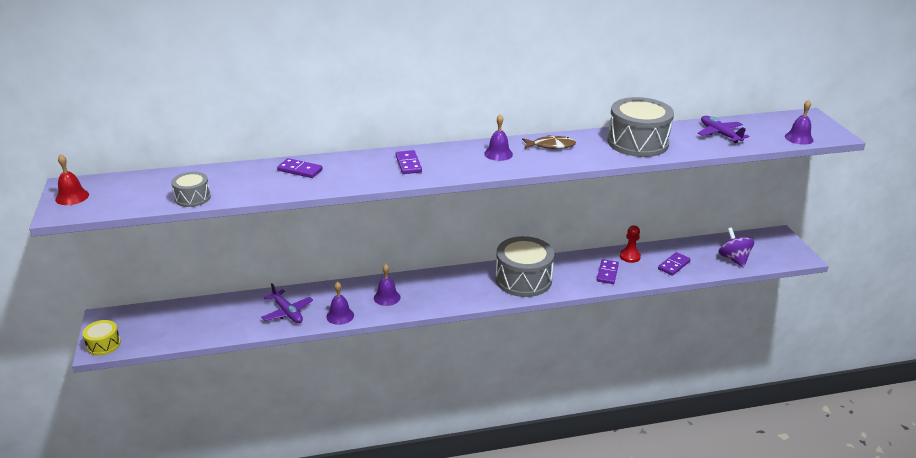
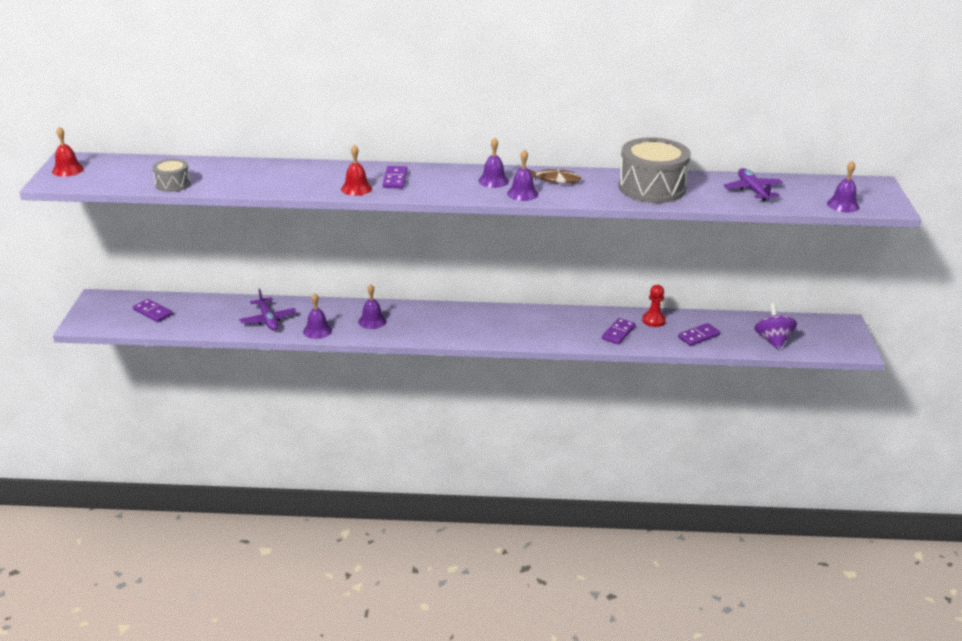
camera: 15 degrees right, 0 degrees up
yellow drum [82,320,121,356] -> none
purple domino [277,158,322,178] -> purple domino moved to [133,299,173,322]
grey drum [495,236,554,297] -> none
none -> red bell [341,144,372,196]
none -> purple bell [507,149,538,201]

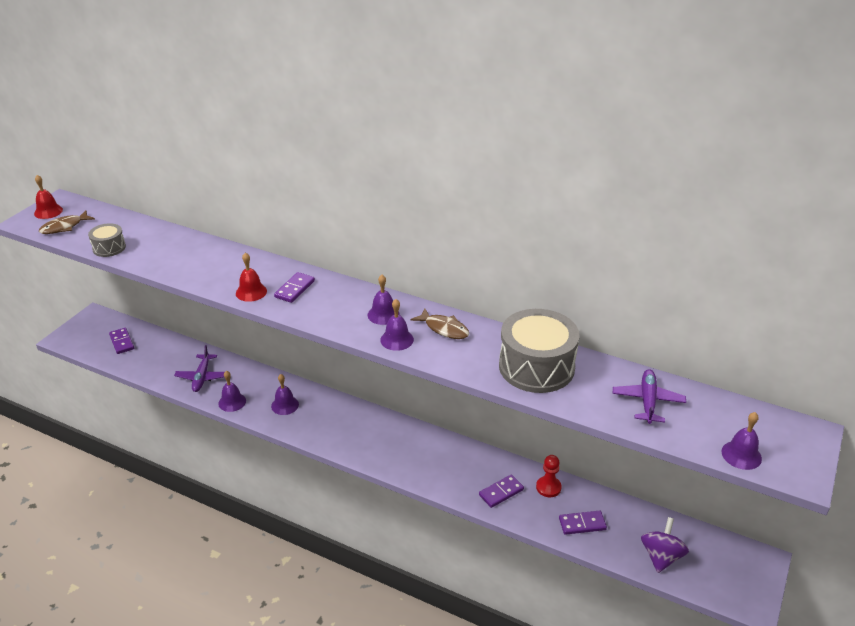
camera: 25 degrees right, 5 degrees up
none -> brown fish [39,211,95,234]

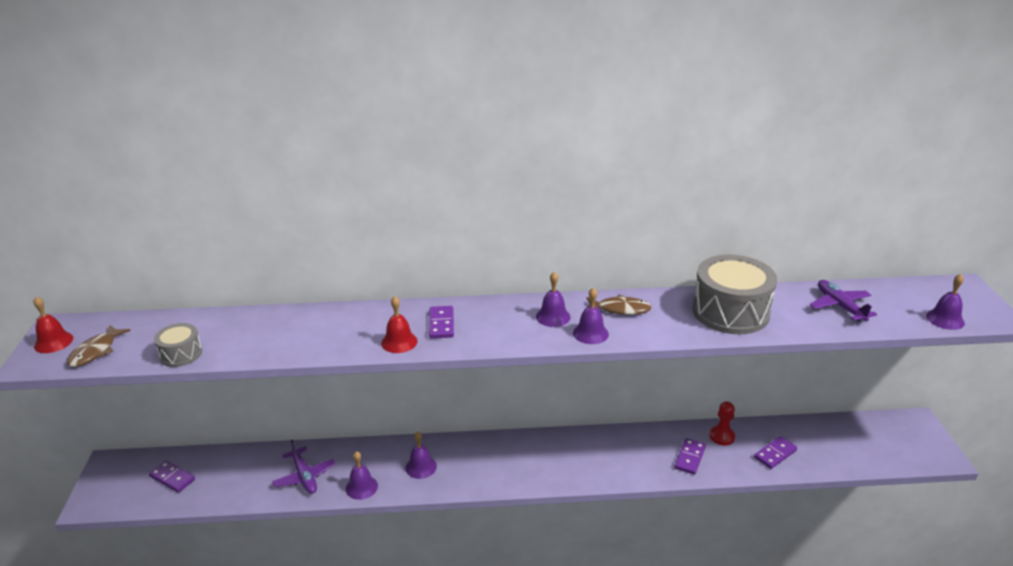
camera: 30 degrees left, 5 degrees down
purple spinning top [641,517,689,573] -> none

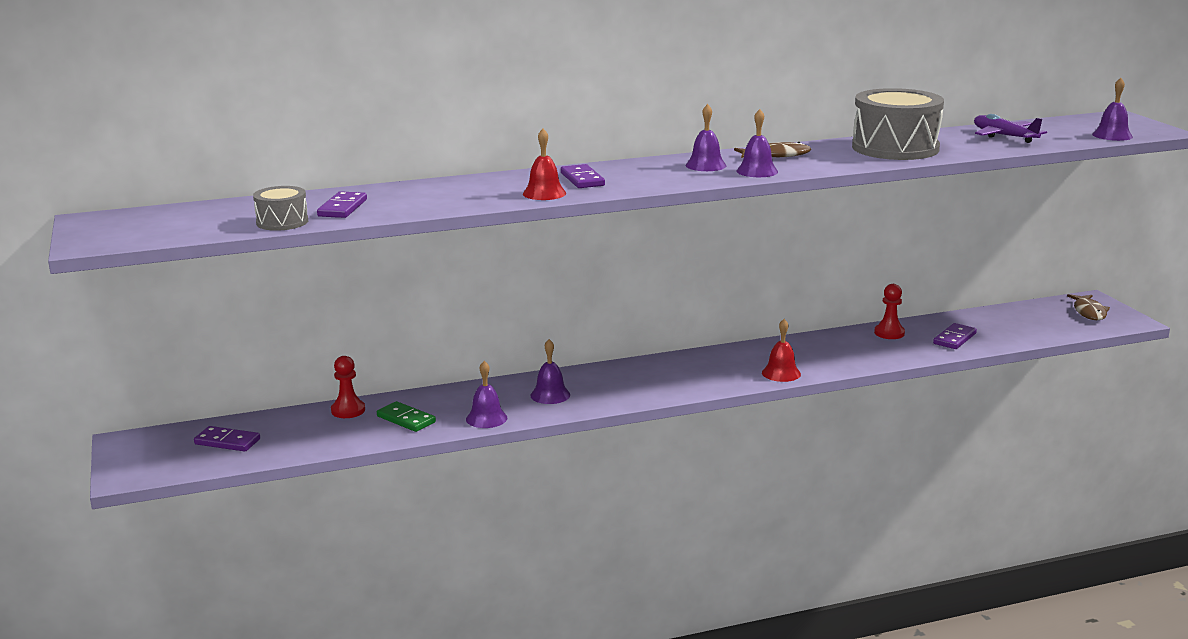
camera: 15 degrees left, 10 degrees down
red bell [33,297,73,353] -> red bell moved to [762,319,801,382]
brown fish [66,325,131,367] -> brown fish moved to [1067,294,1110,320]
purple plane [272,440,335,494] -> green domino [377,401,436,432]
purple domino [674,438,706,475] -> purple domino moved to [317,191,367,218]
none -> red pawn [331,356,365,418]

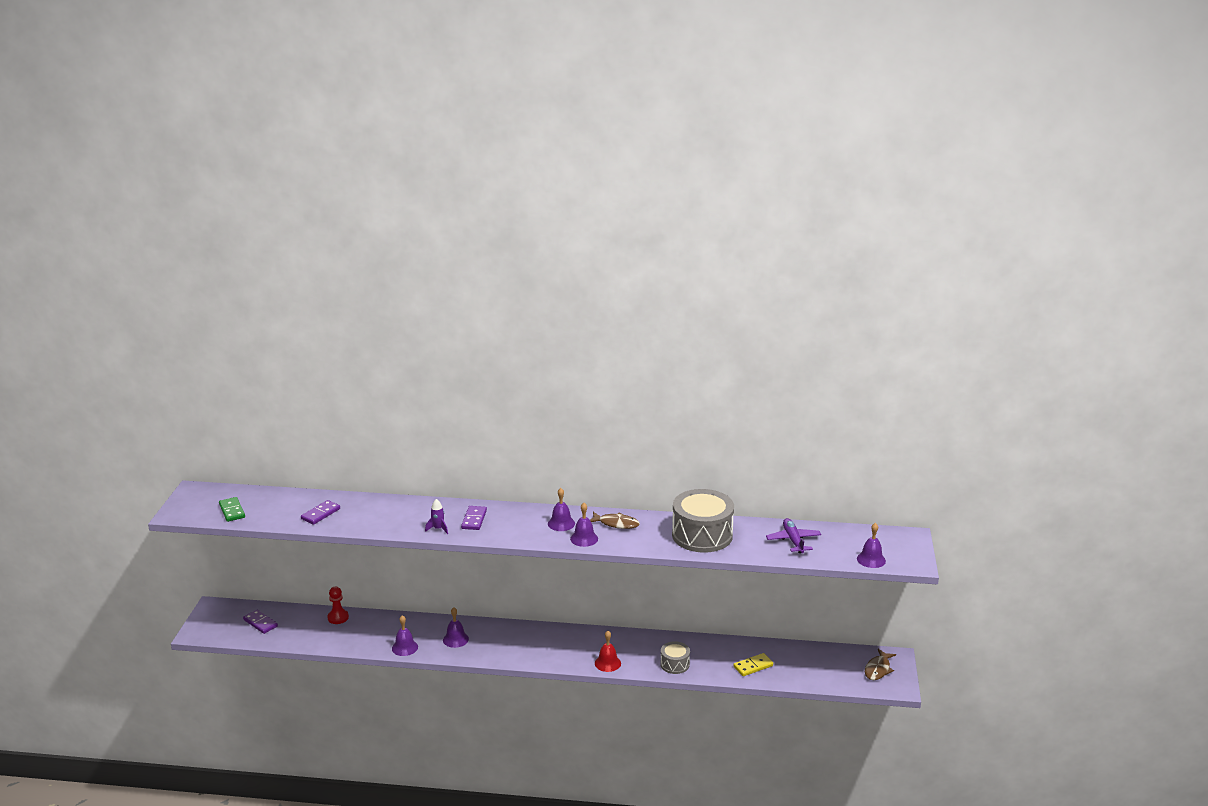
camera: 25 degrees right, 5 degrees up
grey drum [253,186,308,231] -> grey drum moved to [660,641,690,674]
green domino [377,401,436,432] -> green domino moved to [219,497,245,522]
red bell [523,129,566,200] -> purple rocket [425,499,448,534]
red pawn [874,284,905,339] -> none
purple domino [933,323,977,349] -> yellow domino [733,653,773,676]

